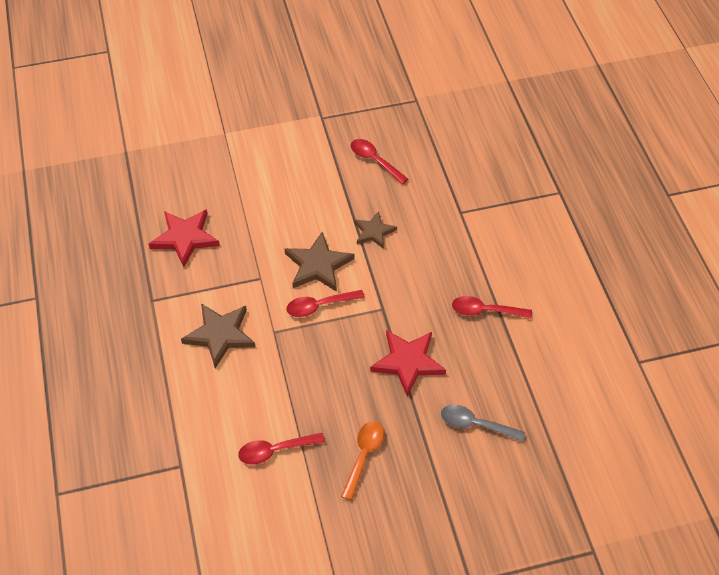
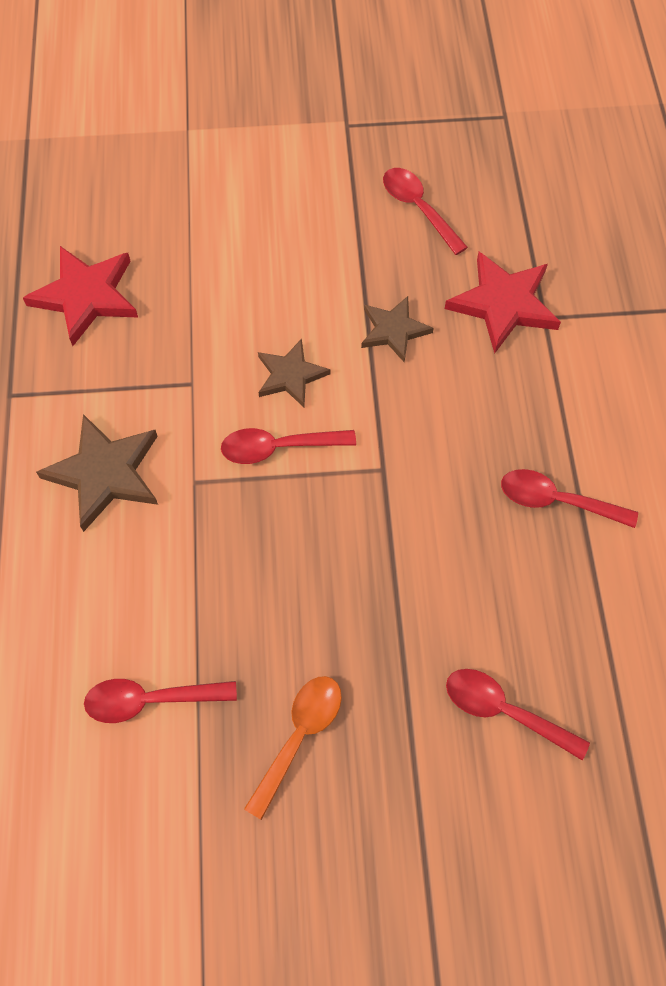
camera: 10 degrees right, 10 degrees up
brown star [285,232,355,292] -> brown star [258,339,330,407], size x0.64
red star [370,330,446,397] -> red star moved to [445,252,561,354]
grey spoon [441,405,525,442] -> red spoon [446,669,590,760]

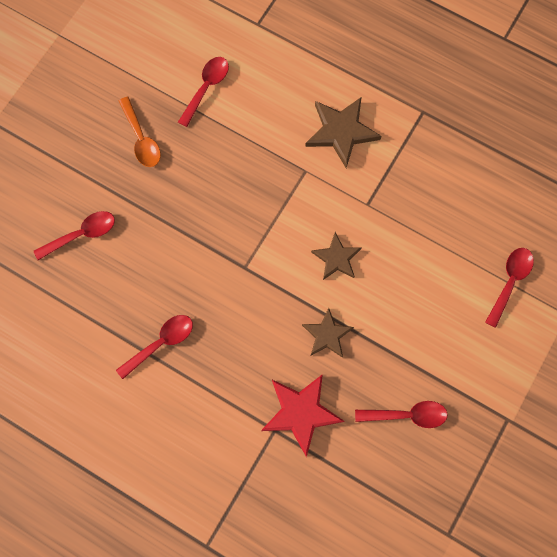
camera: 125 degrees right, 10 degrees up
red star [23,246,138,346] -> none
red spoon [221,428,356,464] -> red spoon moved to [485,248,534,328]

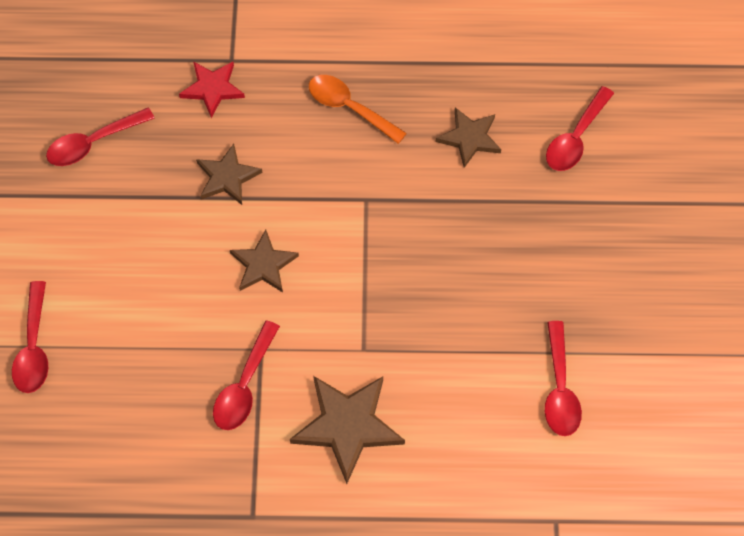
camera: 150 degrees right, 10 degrees down
red spoon [116,315,193,379] -> red spoon moved to [213,320,280,430]
orange spoon [119,97,161,167] -> orange spoon moved to [309,75,407,144]
red star [261,374,344,457] -> red star [179,62,245,118], size x0.64
none -> brown star [436,108,501,168]

